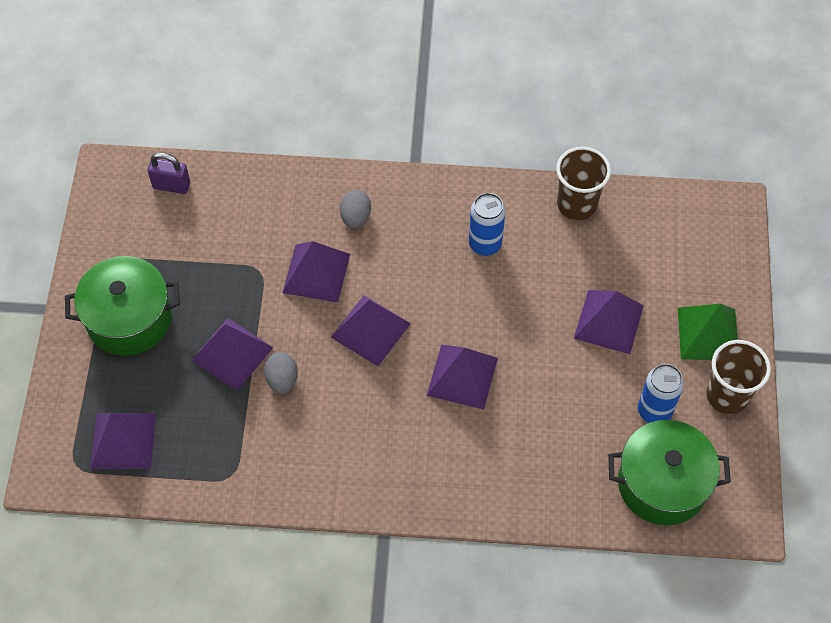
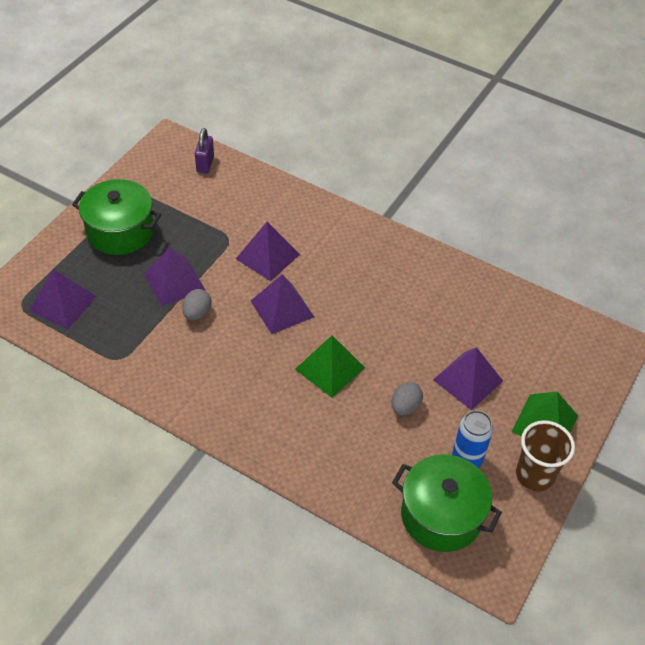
camera: 25 degrees right, 10 degrees down
purple padlock [148,152,190,194] -> purple padlock turned 60 degrees clockwise [195,128,214,174]
grey egg [340,190,371,229] -> grey egg moved to [392,382,423,416]
purple pyramid [427,344,498,410] -> green pyramid [295,335,365,398]
blue can [469,193,506,256] -> none
brown cup [556,147,611,220] -> none

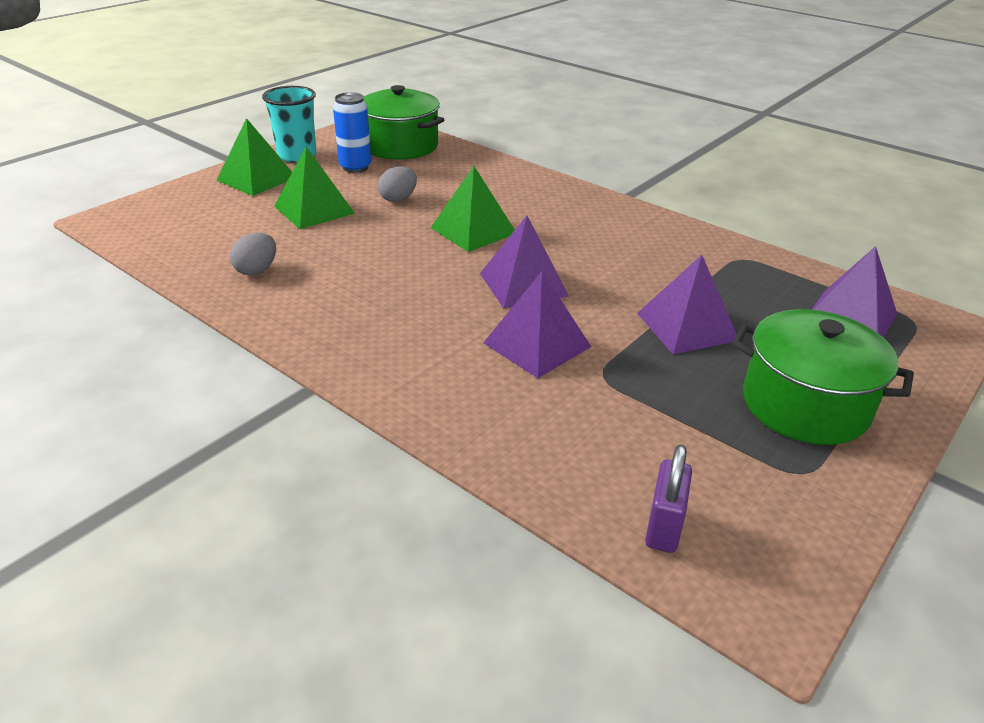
camera: 170 degrees left, 15 degrees down
grey egg [182,289,212,321] -> grey egg moved to [230,233,276,275]
purple pyramid [433,347,503,410] -> green pyramid [274,147,355,229]
brown cup [516,420,575,492] -> turquoise cup [262,86,316,162]

